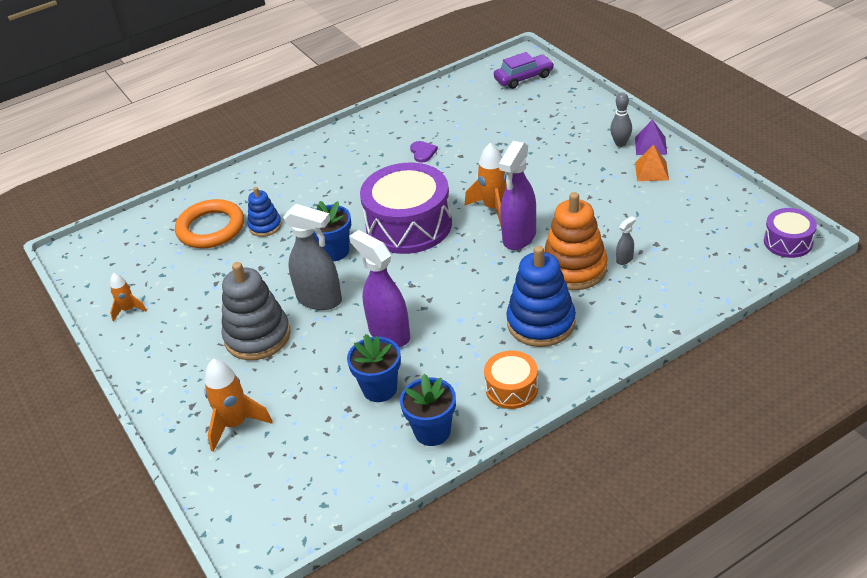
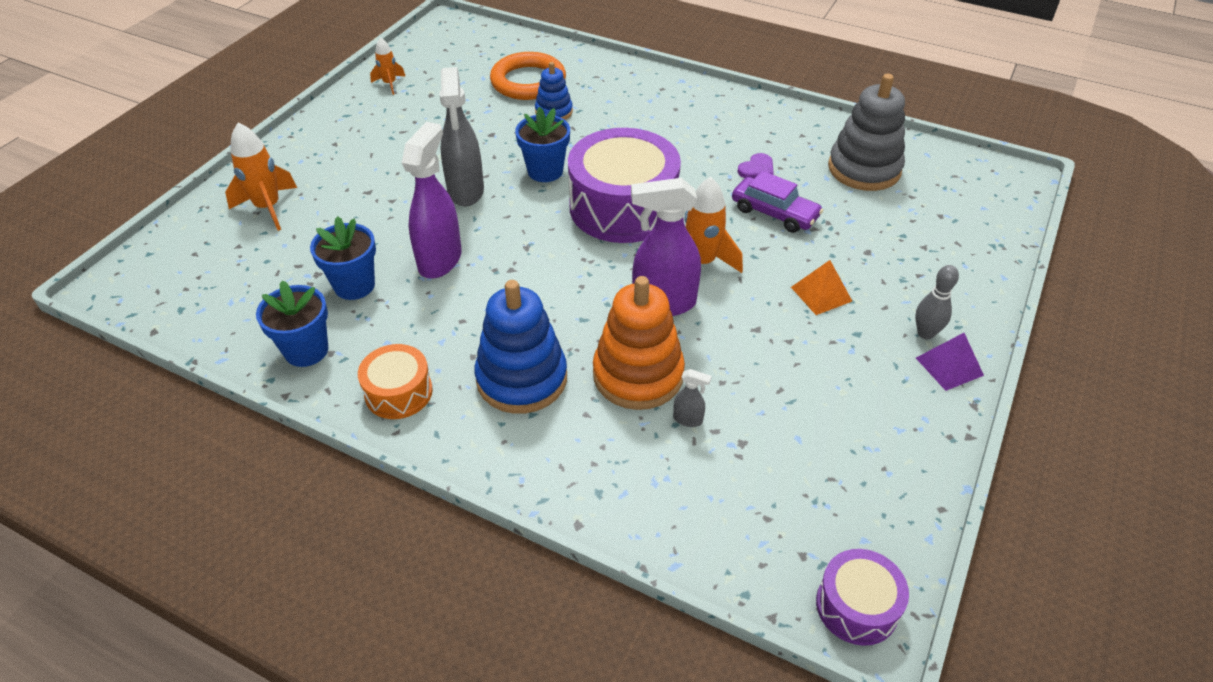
camera: 55 degrees right, 5 degrees up
grey stacking toy [222,262,291,360] -> grey stacking toy moved to [828,74,905,191]
purple car [494,52,554,89] -> purple car moved to [732,171,823,233]
orange pyramid [635,144,669,181] -> orange pyramid moved to [791,260,852,315]

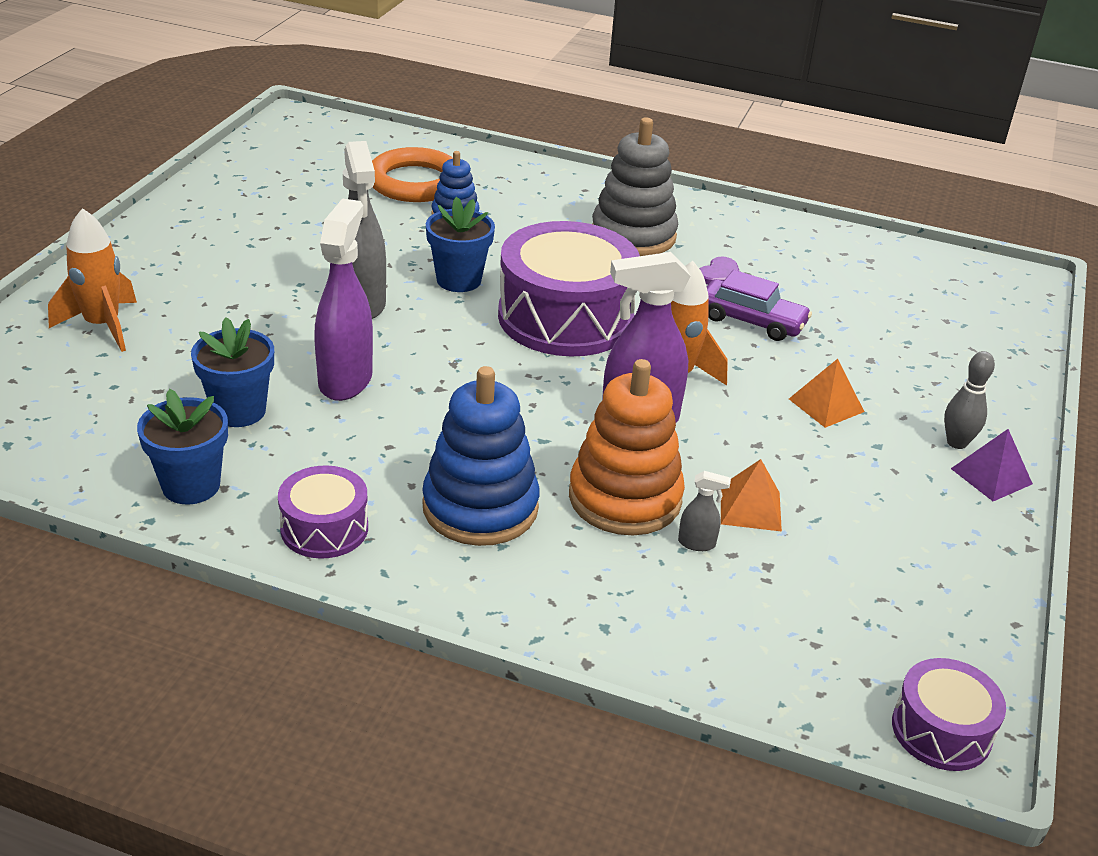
camera: 10 degrees left, 10 degrees down
orange drum [358,344,433,419] -> purple drum [278,465,368,559]
orange rocket [370,37,406,95] -> none
grey stacking toy [828,74,905,191] -> grey stacking toy moved to [592,117,678,256]
none -> orange pyramid [721,459,782,532]

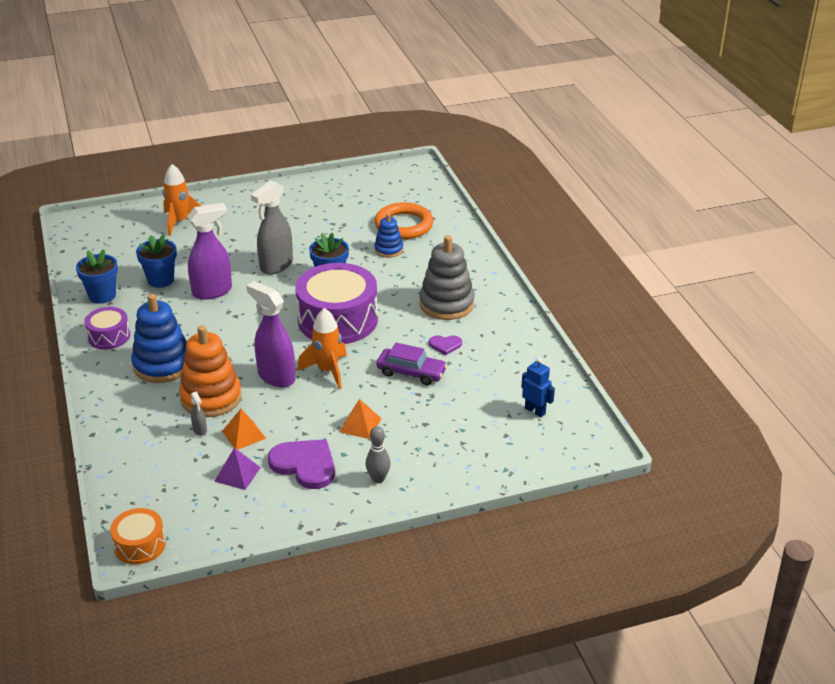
camera: 55 degrees right, 0 degrees up
purple car [707,270,812,341] -> purple car turned 60 degrees counterclockwise [377,343,447,385]
purple drum [892,658,1006,771] -> orange drum [110,508,166,564]
purple pyramid [951,429,1033,501] -> purple pyramid moved to [214,448,261,490]
none -> purple heart [268,439,335,489]
none -> blue robot [521,358,555,417]

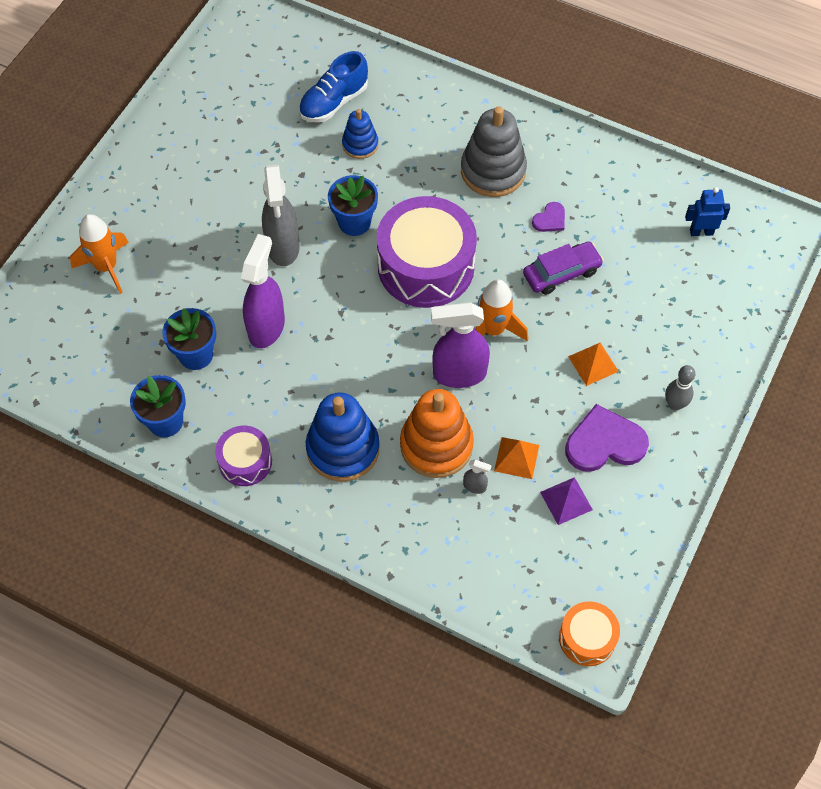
camera: 45 degrees left, 25 degrees up
orange ring [375,202,434,239] -> blue shoe [299,51,368,122]

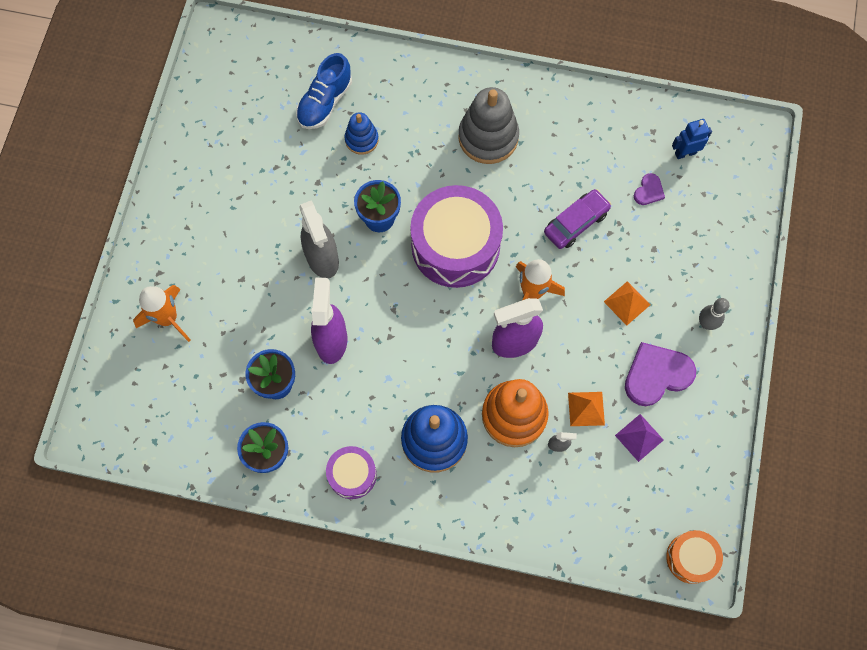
camera: 15 degrees left, 10 degrees up
purple heart [532,202,565,232] -> purple heart moved to [634,173,665,205]

